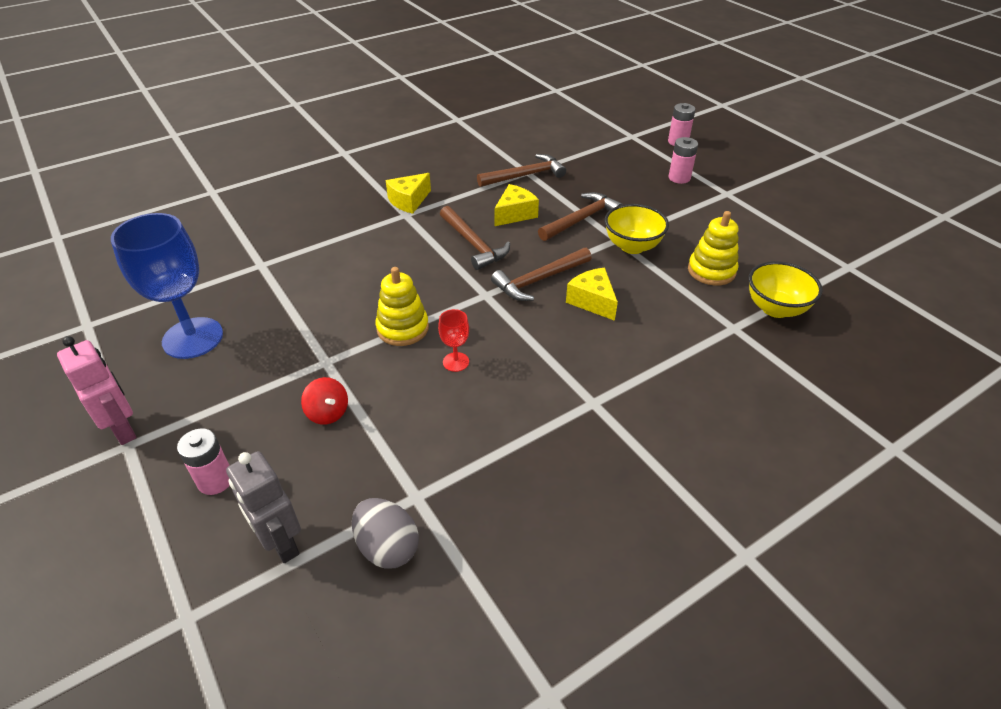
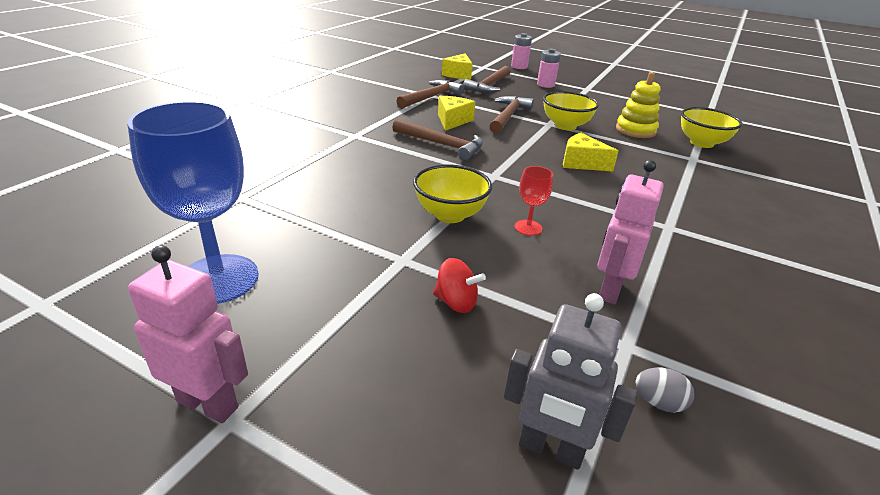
camera: 30 degrees left, 10 degrees down
pink battery [177,428,230,495] -> none
grey egg [352,498,419,569] -> grey egg [636,368,695,413], size x0.58
yellow stacking toy [376,267,429,346] -> yellow bowl [413,165,492,223]
yellow cheese [386,173,431,214] -> yellow cheese moved to [442,53,473,79]
brown hammer [491,248,592,301] -> brown hammer moved to [463,66,511,93]
none -> pink robot [597,160,664,305]

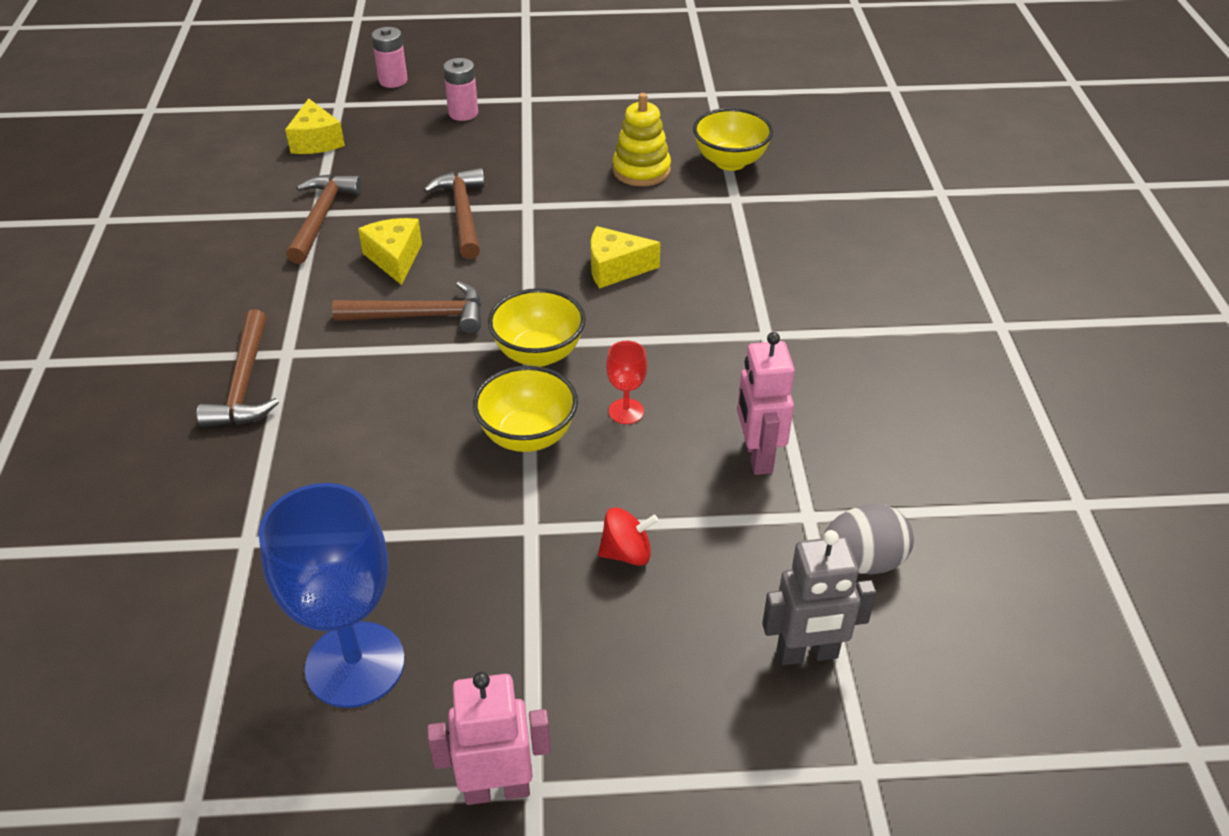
camera: 30 degrees left, 10 degrees up
brown hammer [463,66,511,93] -> brown hammer moved to [196,309,279,427]
yellow bowl [543,91,599,130] -> yellow bowl moved to [488,288,586,367]
grey egg [636,368,695,413] -> grey egg [823,504,914,574], size x1.72

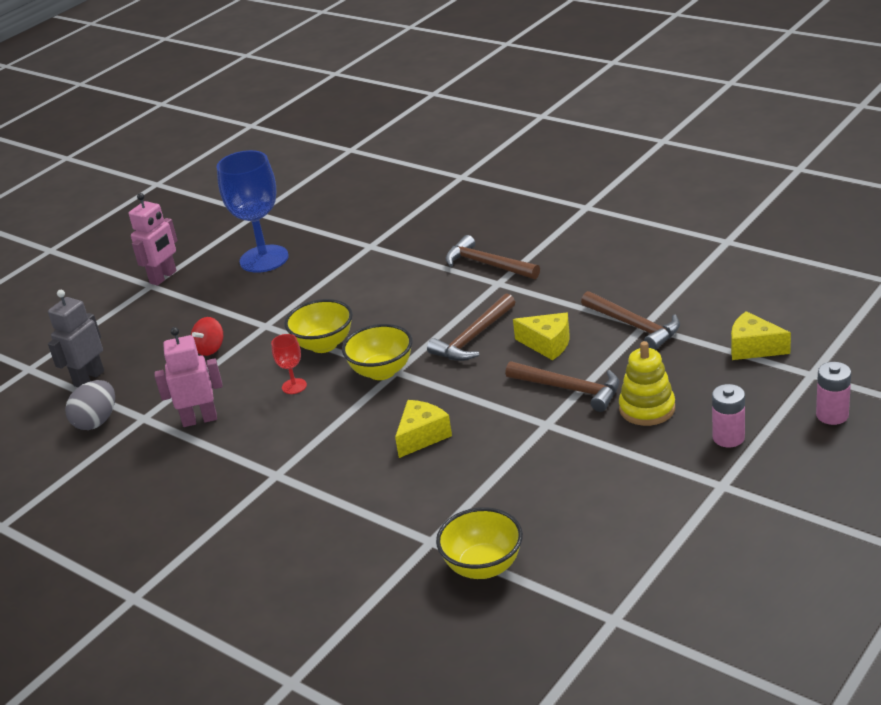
camera: 135 degrees right, 10 degrees down
yellow stacking toy [613,93,671,186] -> yellow stacking toy moved to [619,341,675,426]
pink robot [737,332,795,475] -> pink robot turned 45 degrees counterclockwise [154,327,223,427]

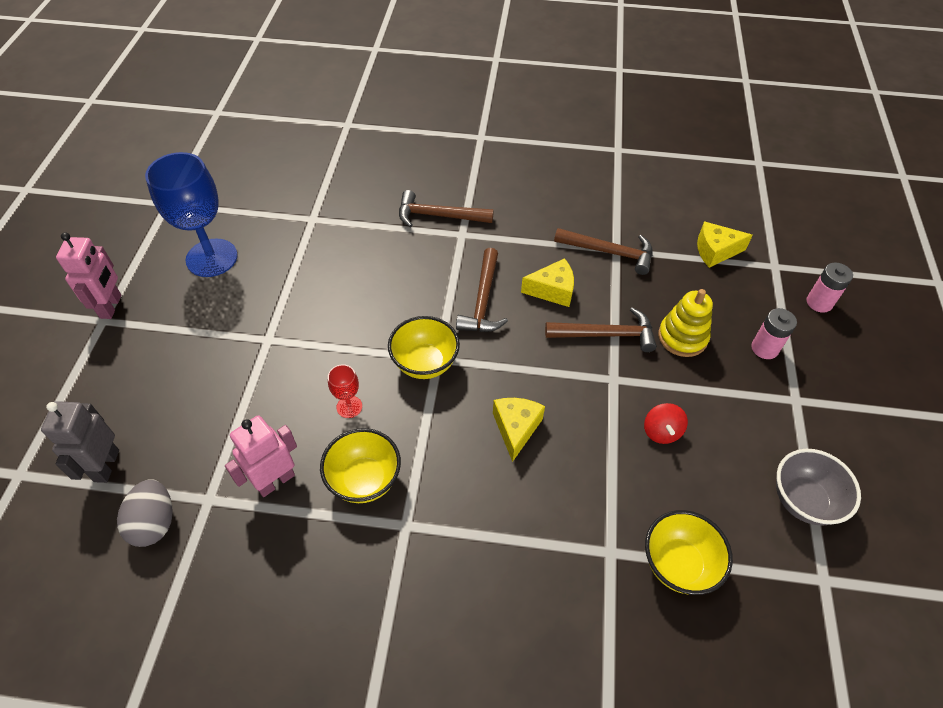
camera: 35 degrees left, 20 degrees up
red spinning top [191,317,223,356] -> red spinning top moved to [644,403,688,444]
yellow bowl [284,299,353,353] -> yellow bowl moved to [320,428,401,503]
none -> grey bowl [776,449,861,526]

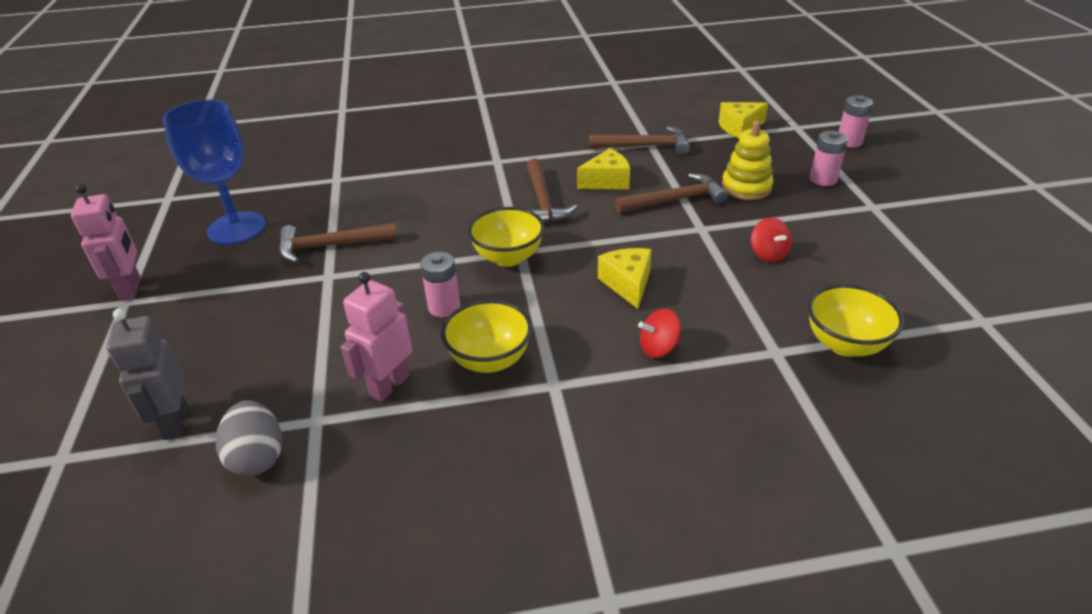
camera: 15 degrees left, 15 degrees down
red goblet [328,364,362,418] -> pink battery [420,252,461,317]
brown hammer [399,190,494,227] -> brown hammer moved to [279,223,398,263]
grey bowl [776,449,861,526] -> none
none -> red spinning top [638,308,681,358]

